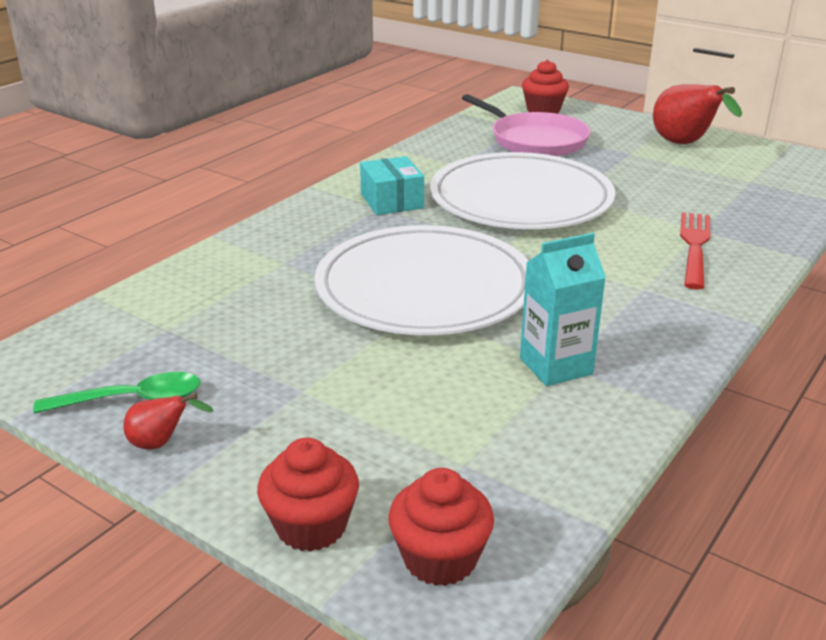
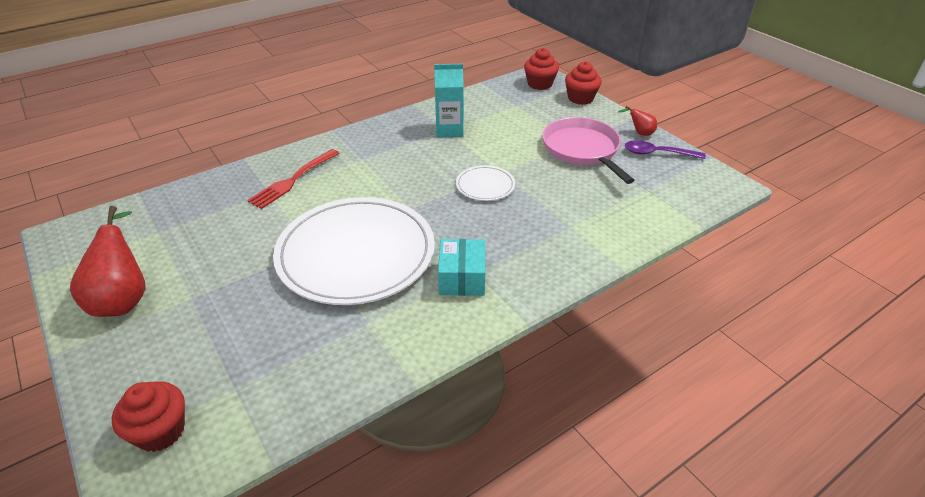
camera: 160 degrees left, 10 degrees up
green spoon [33,372,201,413] -> purple spoon [624,140,706,159]
white plate [315,225,529,335] -> white plate [456,165,515,201], size x0.43
pink pan [462,94,591,156] -> pink pan moved to [542,117,635,184]

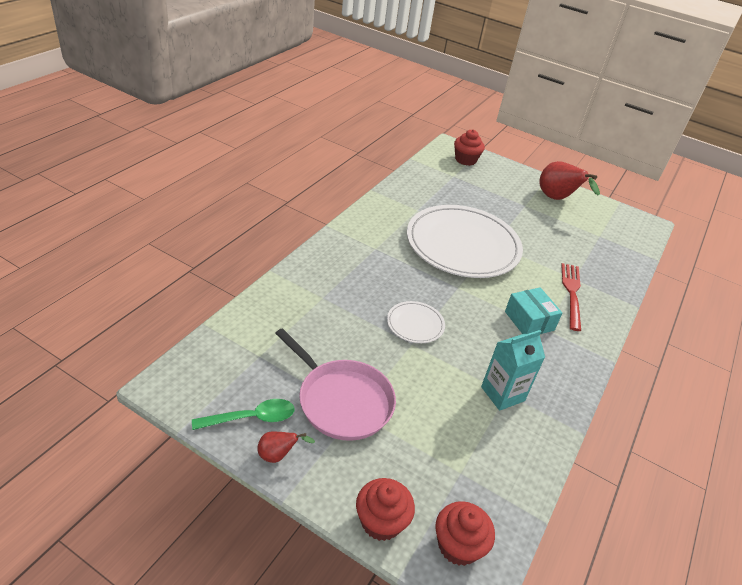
camera: 150 degrees right, 0 degrees up
turquoise box [438,239,485,296] -> turquoise box moved to [505,288,562,334]
purple spoon [624,140,706,159] -> green spoon [192,399,295,430]

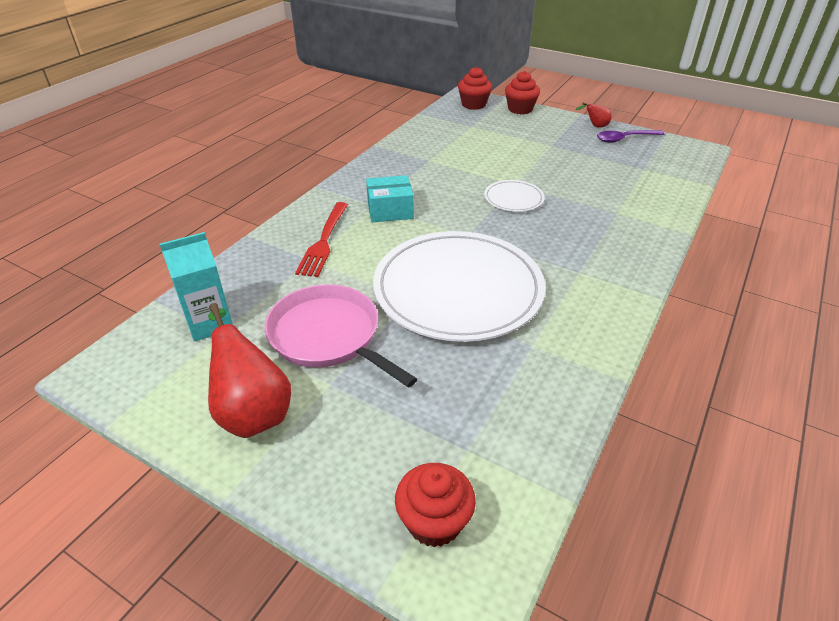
camera: 175 degrees left, 0 degrees up
green spoon [192,399,295,430] -> purple spoon [597,130,665,143]
pink pan [275,328,396,441] -> pink pan moved to [265,284,417,388]
turquoise carton [481,330,545,411] -> turquoise carton moved to [160,232,233,342]
turquoise box [505,288,562,334] -> turquoise box turned 75 degrees counterclockwise [366,175,414,222]

